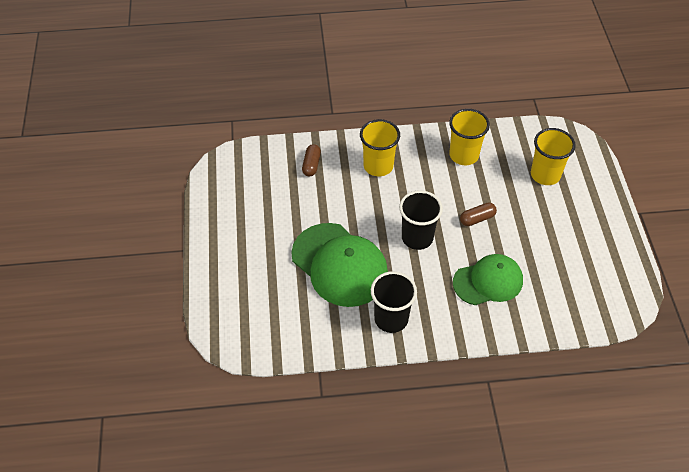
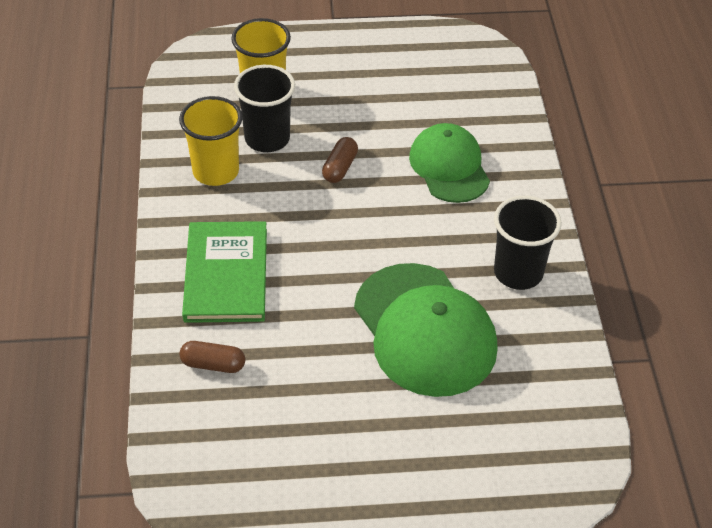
camera: 90 degrees left, 5 degrees down
green cap [291,223,388,307] -> green cap turned 105 degrees clockwise [354,263,498,397]
yellow cup [360,119,400,176] -> green book [182,221,267,323]
black cup [399,191,443,250] -> black cup moved to [234,65,295,152]
brown capsule [460,202,497,226] -> brown capsule turned 45 degrees clockwise [322,137,358,183]

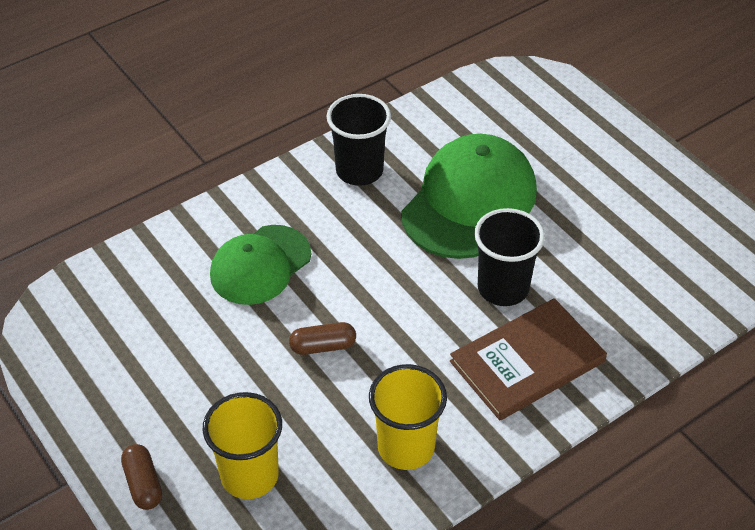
camera: 120 degrees left, 0 degrees up
brown capsule [179,341,245,373] -> brown capsule moved to [121,444,162,510]
green book [182,221,267,323] -> brown book [450,298,607,420]
black cup [234,65,295,152] -> black cup moved to [474,208,545,306]

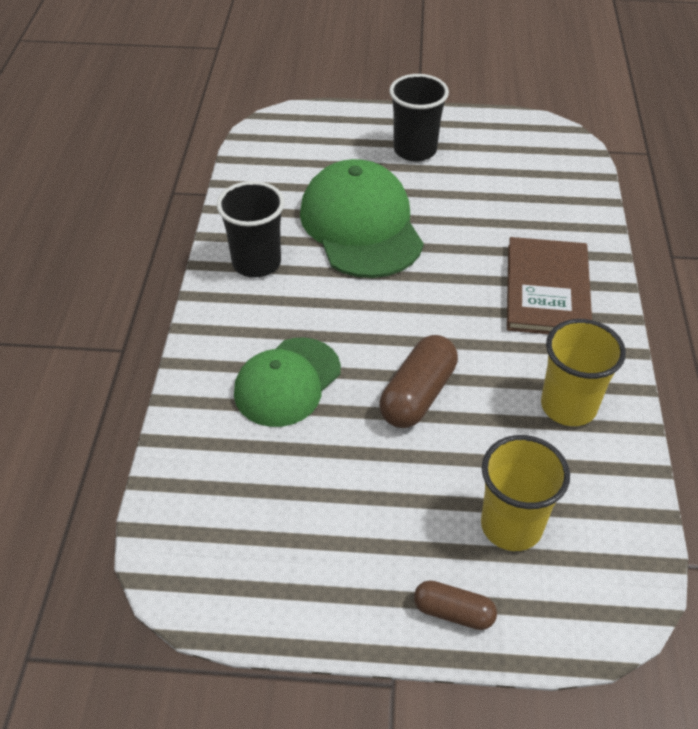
camera: 50 degrees left, 0 degrees up
green cap [210,225,311,305] -> green cap turned 45 degrees clockwise [234,338,341,427]
brown capsule [289,322,356,355] -> brown capsule [379,335,458,428], size x1.64
black cup [474,208,545,306] -> black cup moved to [389,74,449,162]

